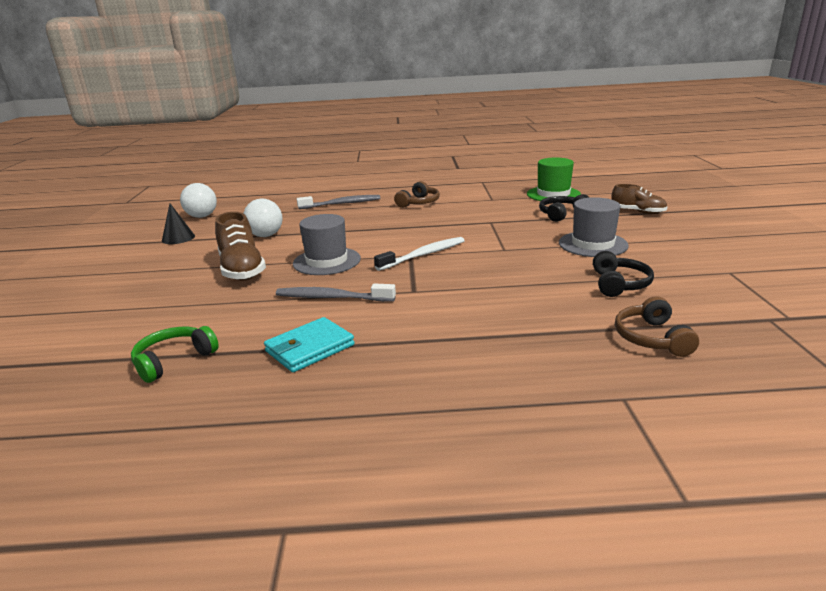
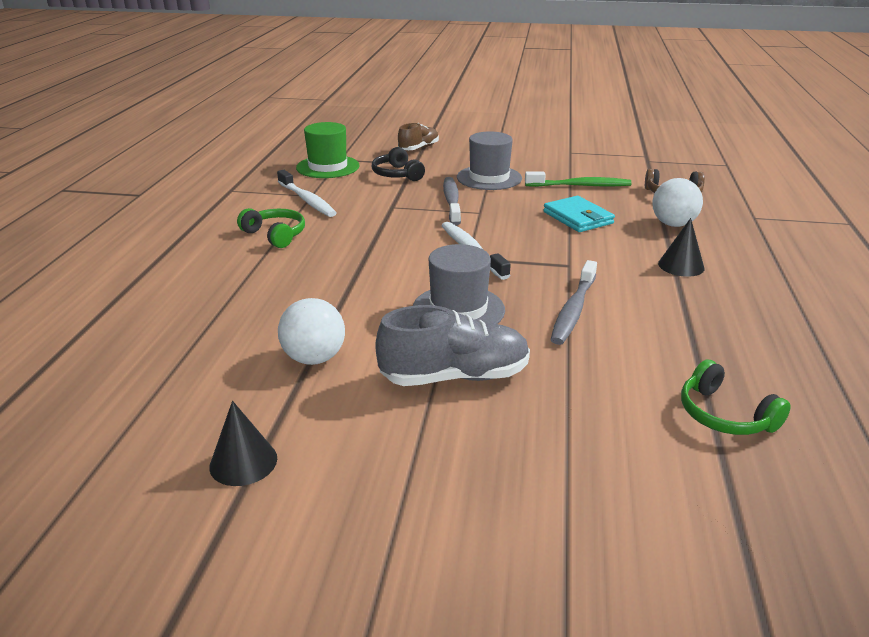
camera: 80 degrees left, 5 degrees up
white ball [180,183,217,218] -> white ball moved to [652,178,703,227]
brown shoe [215,212,266,281] -> grey shoe [375,305,530,386]
turquoise wallet [264,317,355,372] -> turquoise wallet moved to [543,196,615,232]
grey toothbrush [297,195,380,209] -> grey toothbrush moved to [443,177,461,225]
brown headphones [394,181,440,208] -> green headphones [237,208,305,248]
black headphones [593,251,654,297] -> green toothbrush [525,171,632,187]
none -> white toothbrush [277,170,337,217]
none -> black cone [658,218,704,277]

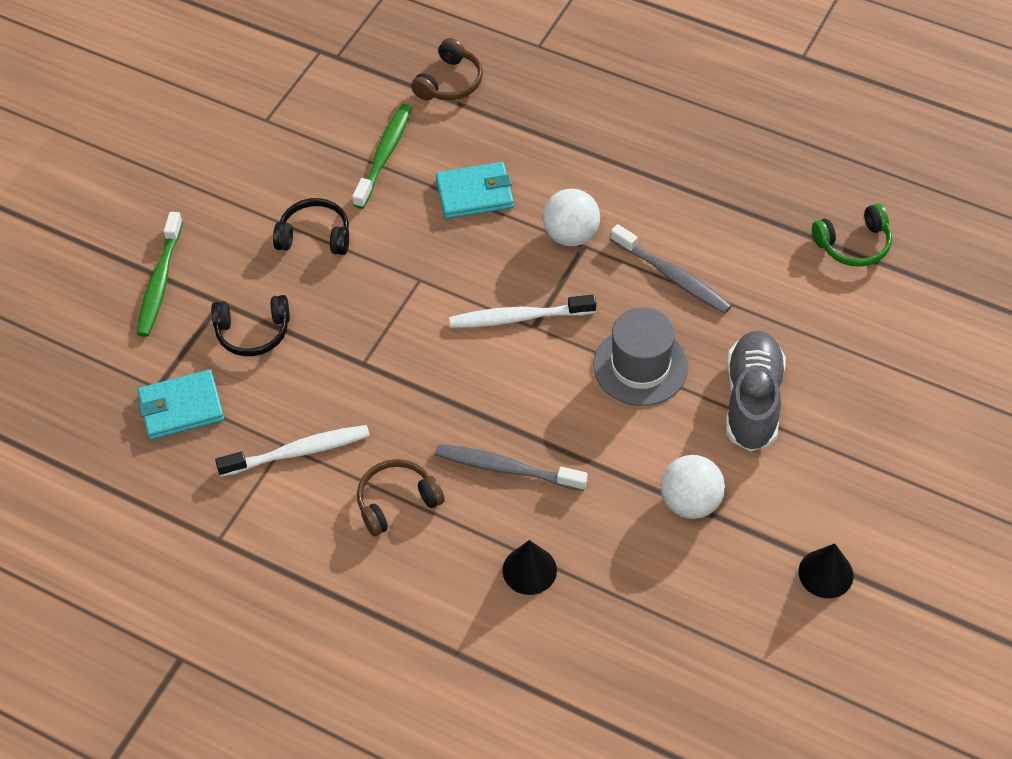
camera: 70 degrees left, 25 degrees up
green headphones [237,208,305,248] -> brown headphones [357,459,445,536]
green hat [296,122,360,178] -> turquoise wallet [138,370,224,440]
brown shoe [398,123,439,150] -> green toothbrush [137,212,183,337]
grey toothbrush [443,177,461,225] -> grey toothbrush moved to [435,444,588,491]
grey hat [457,131,522,190] -> black headphones [273,198,349,255]
white ball [652,178,703,227] -> white ball moved to [543,189,600,246]
black cone [658,218,704,277] -> black cone moved to [503,540,557,595]

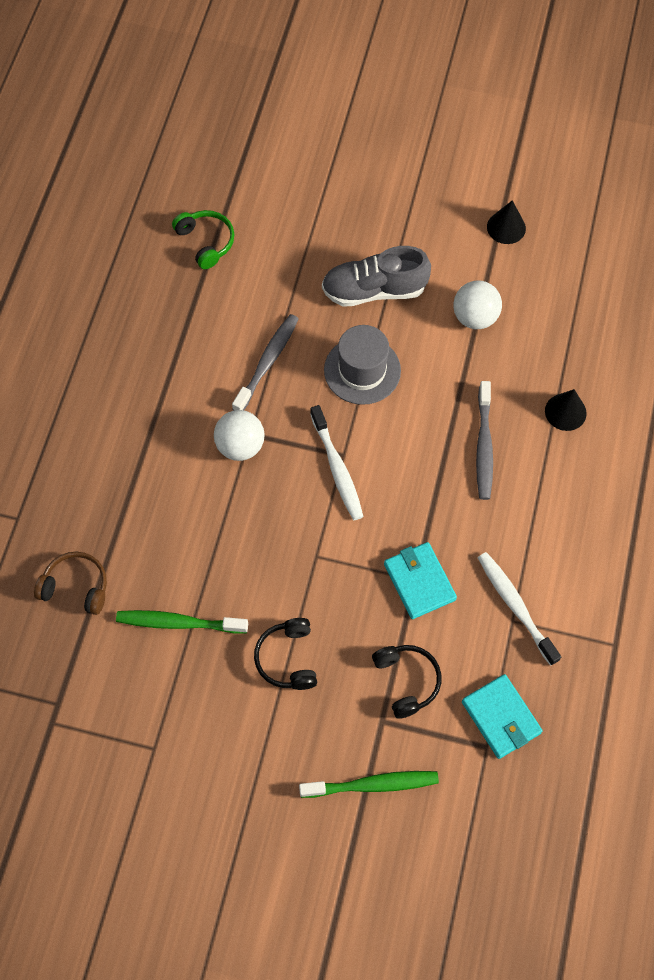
camera: 105 degrees left, 10 degrees up
brown headphones [357,459,445,536] -> none
turquoise wallet [436,162,514,219] -> turquoise wallet moved to [384,542,457,619]

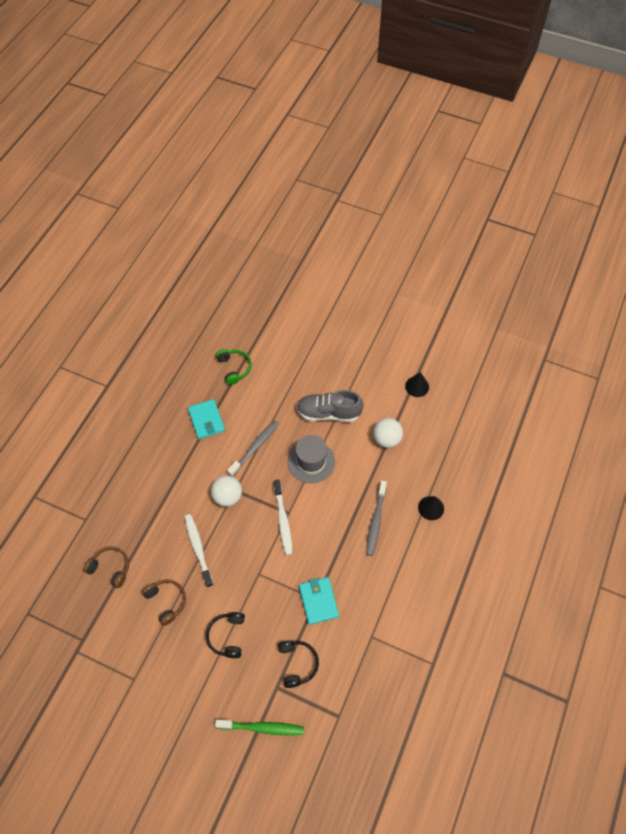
camera: 10 degrees right, 5 degrees down
green toothbrush [116,610,248,634] -> brown headphones [142,580,186,626]
turquoise wallet [462,674,543,759] -> turquoise wallet moved to [188,399,225,439]
white toothbrush [478,552,561,666] -> white toothbrush moved to [184,514,214,588]

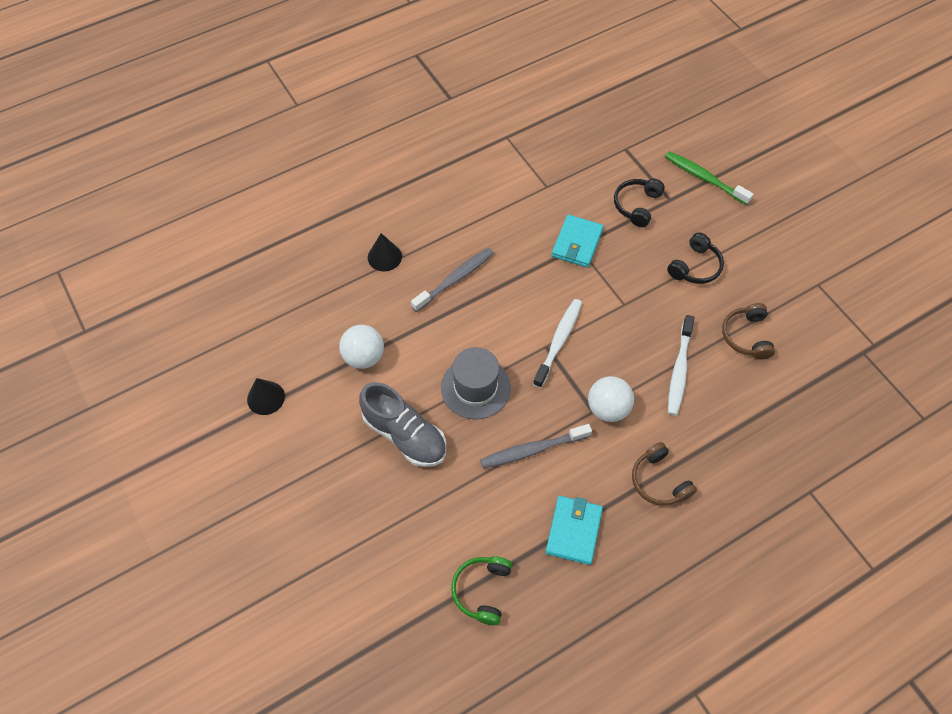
camera: 145 degrees left, 0 degrees up
brown headphones [83,547,129,588] -> brown headphones moved to [632,442,697,506]

